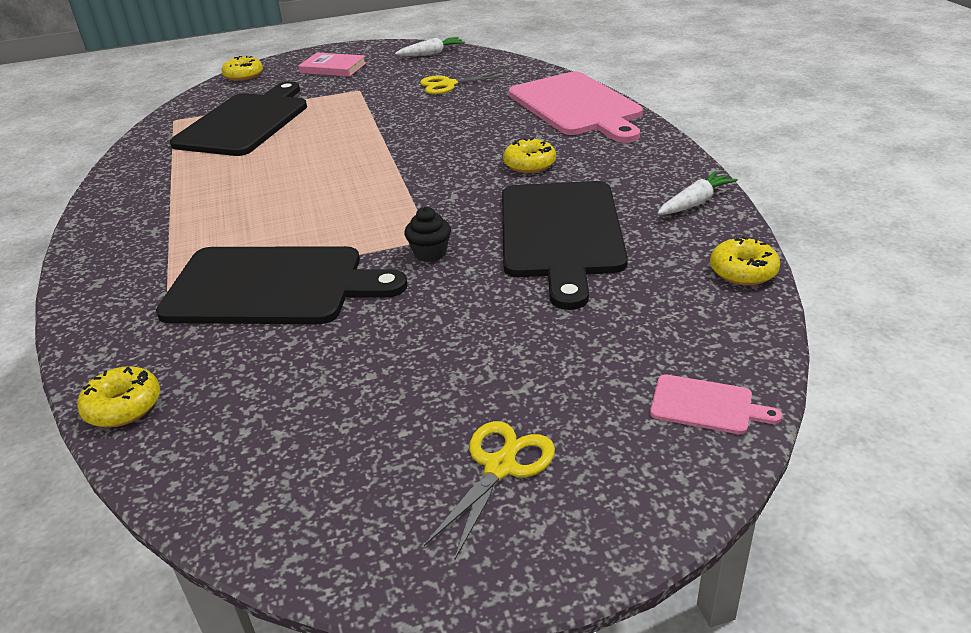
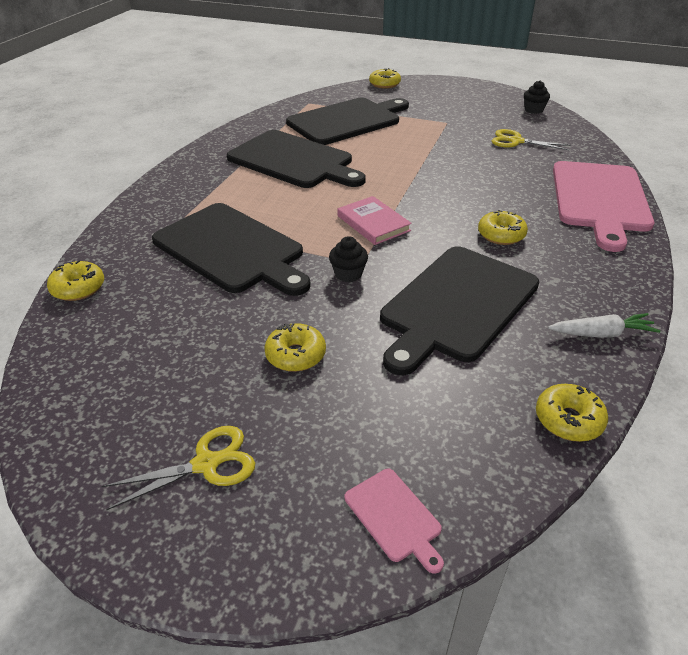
camera: 35 degrees right, 5 degrees up
pink book [299,52,366,77] -> pink book moved to [338,196,412,245]
white carrot [395,37,465,56] -> black cupcake [524,80,550,114]
none -> black cutting board [227,130,366,188]
none -> yellow donut [264,323,326,372]

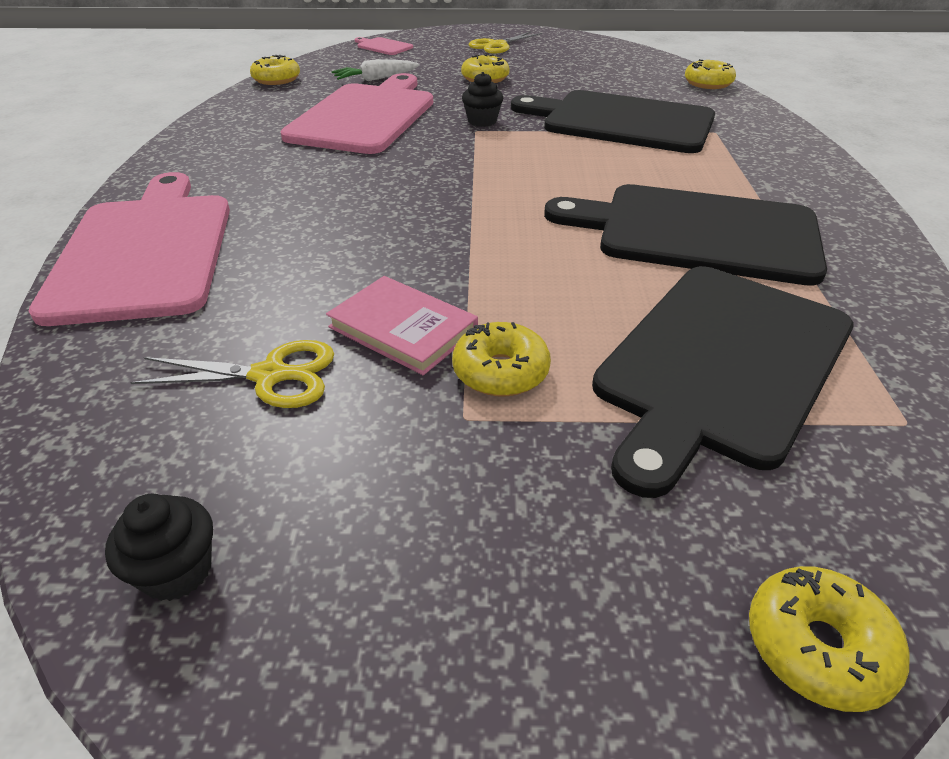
camera: 160 degrees right, 0 degrees up
pink book [338,196,412,245] -> pink book moved to [326,276,478,375]
black cutting board [380,246,539,375] -> pink cutting board [280,73,433,154]
yellow donut [478,210,528,245] -> yellow donut moved to [452,322,551,397]
white carrot [548,313,660,338] -> white carrot moved to [331,59,419,81]

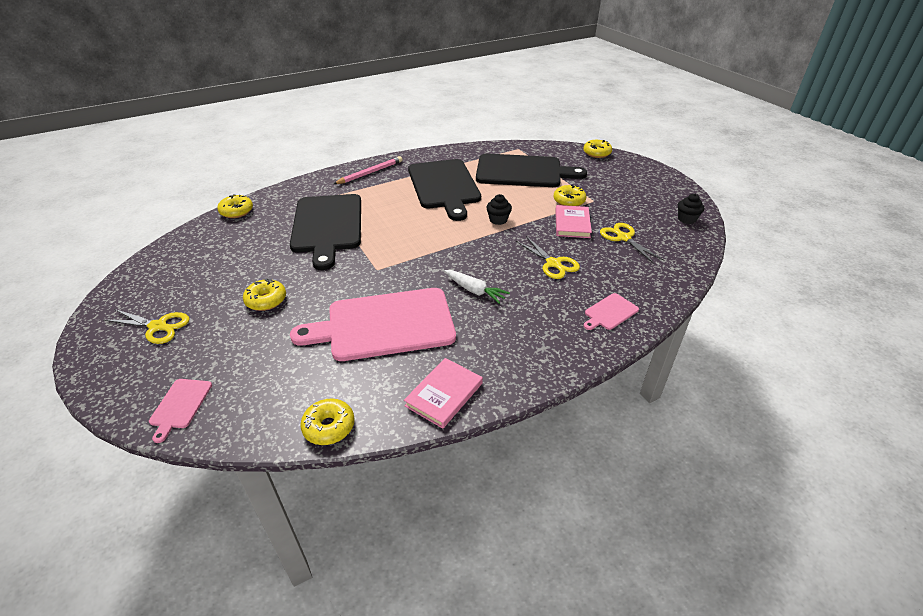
camera: 120 degrees left, 0 degrees up
pink cutting board [29,172,230,326] -> pink cutting board [584,293,639,330], size x0.41
white carrot [331,59,419,81] -> white carrot moved to [445,270,510,304]
black cupcake [462,72,503,127] -> black cupcake moved to [486,194,512,225]
none -> pink pencil [334,156,402,184]
none -> pink book [404,358,483,429]
none -> yellow scissors [516,236,580,279]

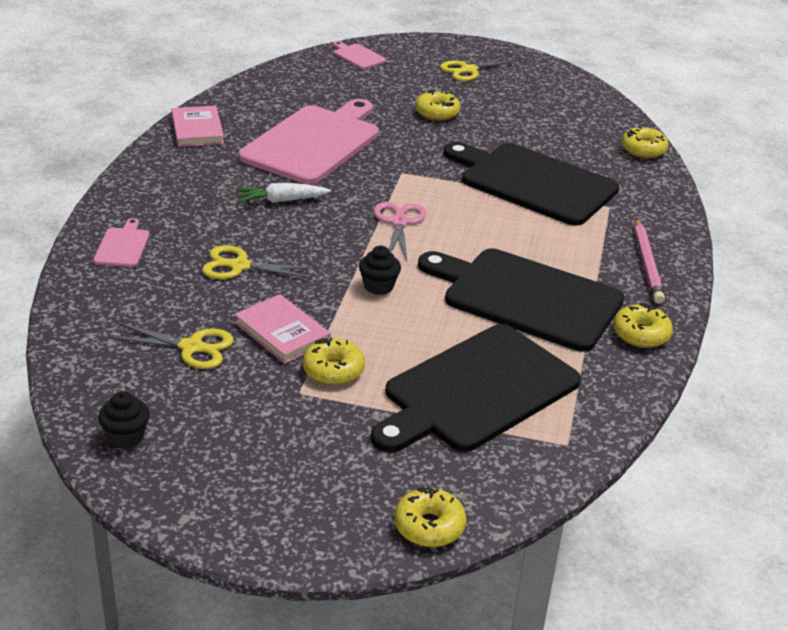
camera: 130 degrees right, 5 degrees down
yellow donut [300,398,355,445] -> yellow donut moved to [613,303,673,348]
none -> pink scissors [374,202,426,261]

